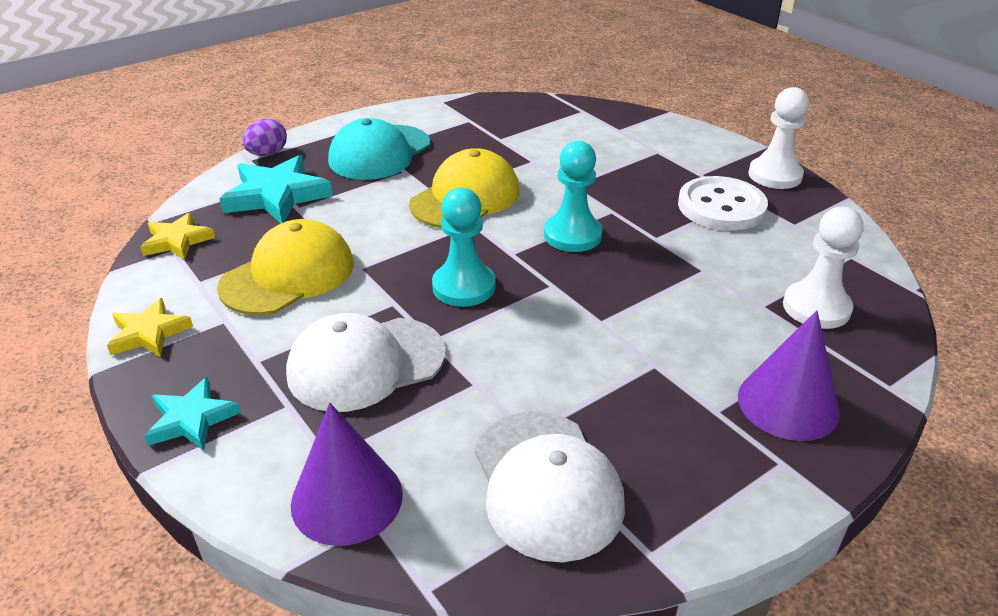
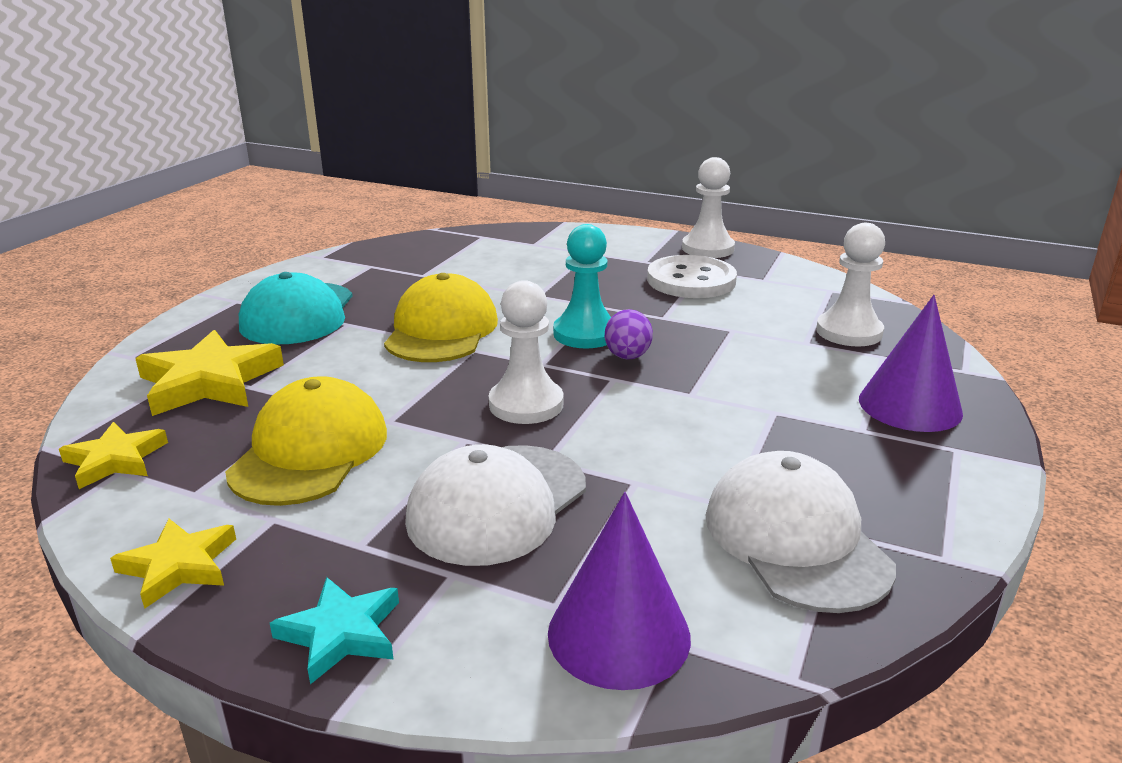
camera: 30 degrees left, 10 degrees down
turquoise star [219,155,333,223] -> yellow star [135,330,284,416]
purple egg [242,119,287,156] -> purple egg moved to [605,309,653,360]
turquoise pawn [432,188,496,307] -> white pawn [489,280,564,424]
white cap [475,411,625,562] -> white cap turned 150 degrees counterclockwise [706,451,896,613]

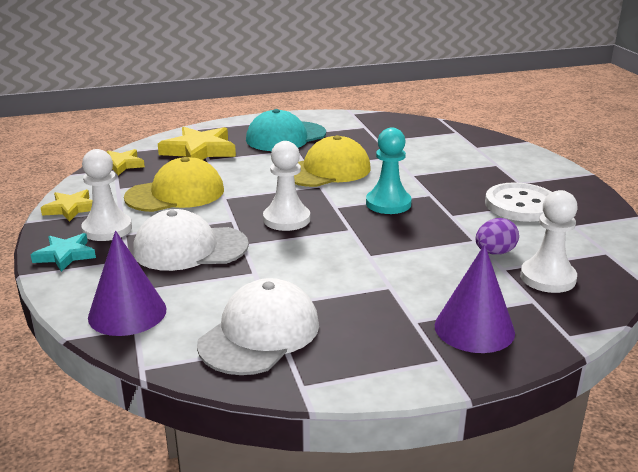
camera: 50 degrees right, 0 degrees up
purple egg [605,309,653,360] -> purple egg moved to [476,218,519,254]
white pawn [682,157,735,258] -> white pawn moved to [81,149,132,241]

